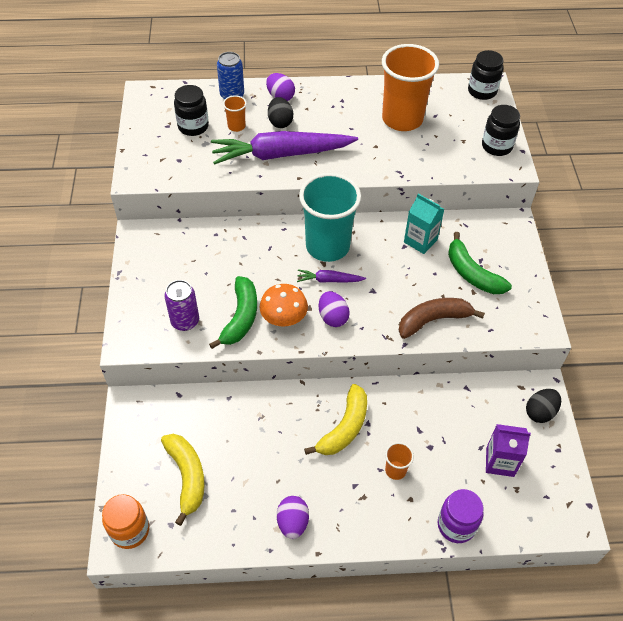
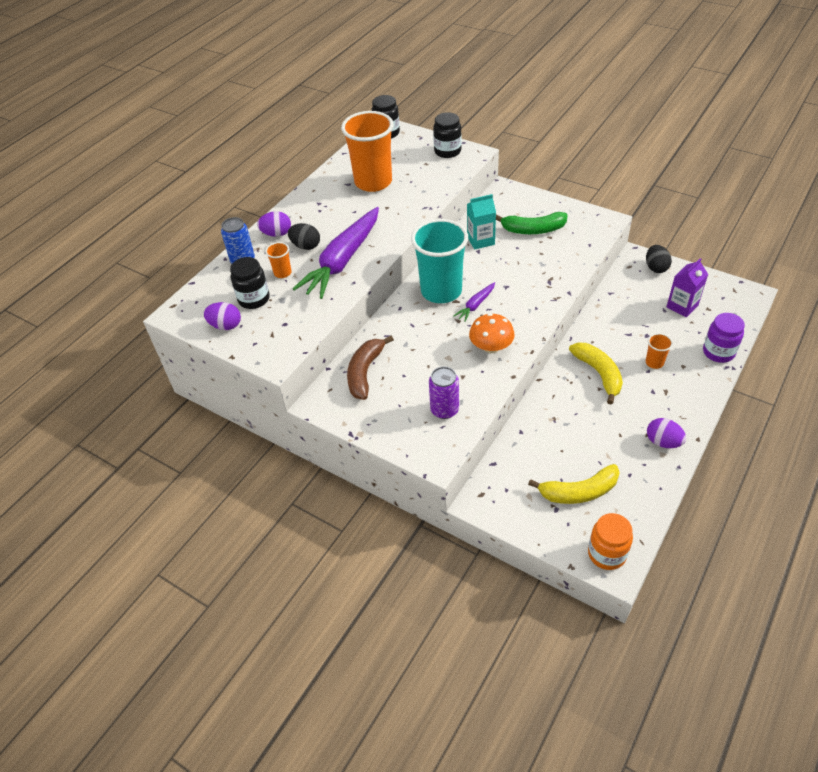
camera: 50 degrees left, 5 degrees down
yellow banana [161,434,205,526] -> yellow banana turned 150 degrees clockwise [528,464,620,504]
green banana [209,276,257,349] -> none
purple egg [319,291,350,327] -> purple egg moved to [203,302,241,330]
brown banana [398,298,485,339] -> brown banana moved to [347,336,394,400]

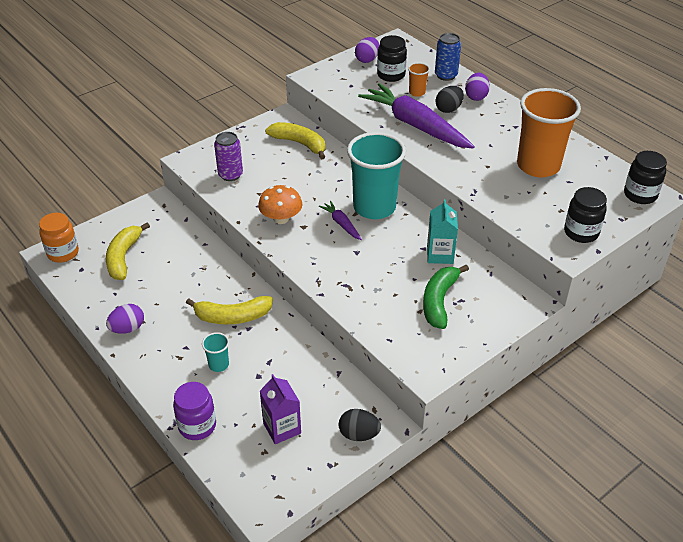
camera: 105 degrees right, 5 degrees down
brown banana [347,336,394,400] -> yellow banana [265,122,325,159]
orange cup [646,333,673,369] -> turquoise cup [202,332,229,372]

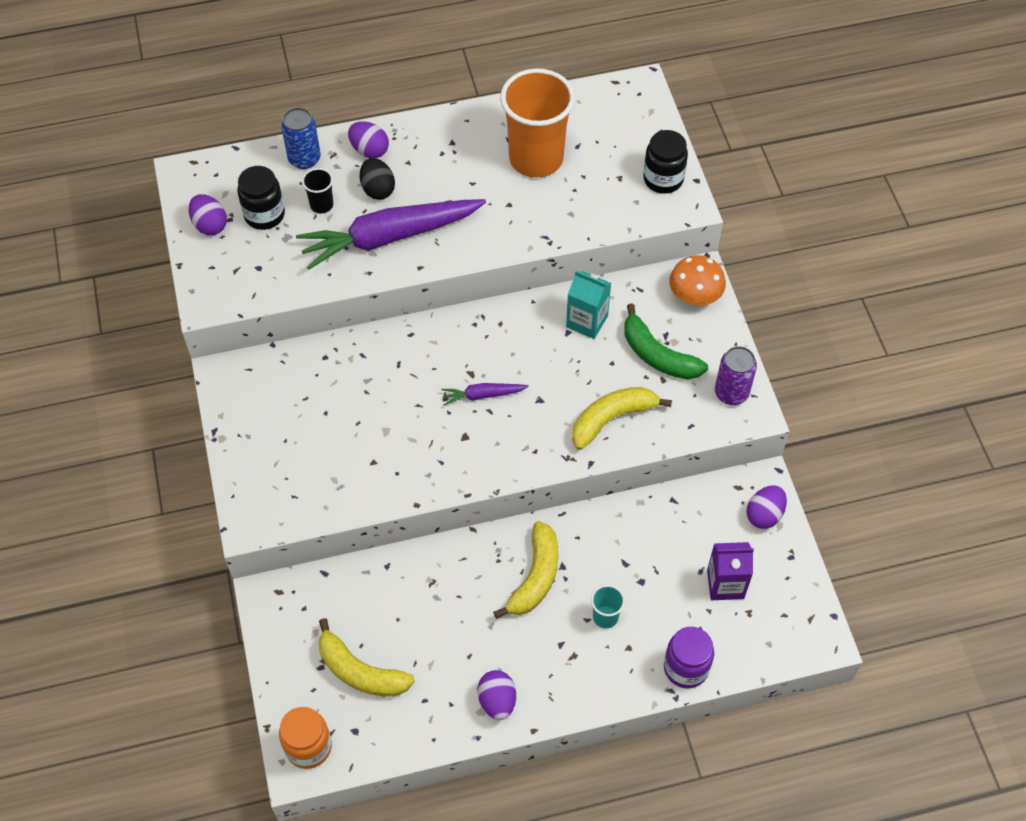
camera: 65 degrees left, 15 degrees up
purple can [214,132,243,181] -> purple can moved to [715,346,757,405]
orange mushroom [258,185,302,224] -> orange mushroom moved to [669,255,726,306]
yellow banana [265,122,325,159] -> yellow banana moved to [572,387,672,450]
black egg [339,409,381,441] -> purple egg [746,485,787,529]
turquoise cup [347,132,406,219] -> none
orange cup [408,63,430,97] -> black cup [302,168,333,213]
black jar [624,151,667,204] -> none

